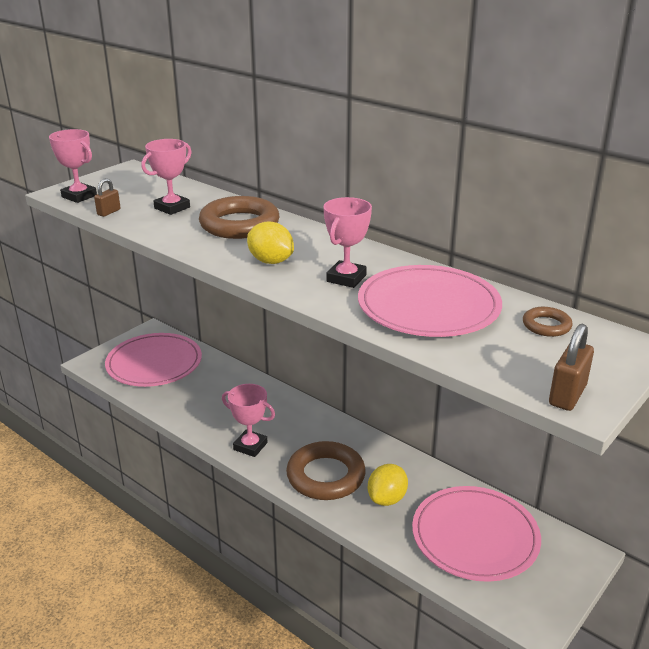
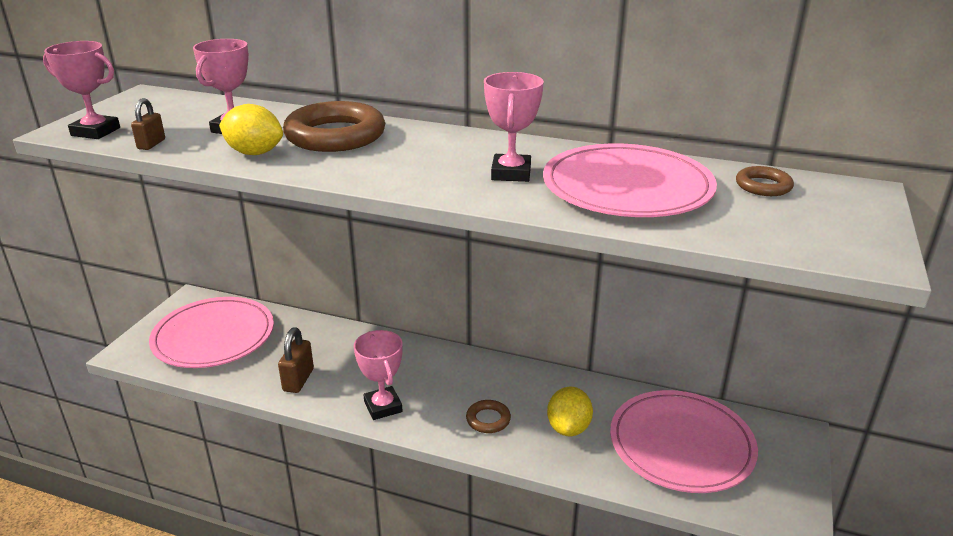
camera: 20 degrees left, 0 degrees up
pink trophy [222,384,275,457] -> pink trophy turned 60 degrees clockwise [354,330,403,420]
yellow lemon [247,221,294,264] -> yellow lemon moved to [219,104,283,155]
brown ring [286,441,366,500] -> brown ring [466,400,511,433], size x0.48
brown padlock [549,324,594,411] -> brown padlock moved to [278,327,314,393]

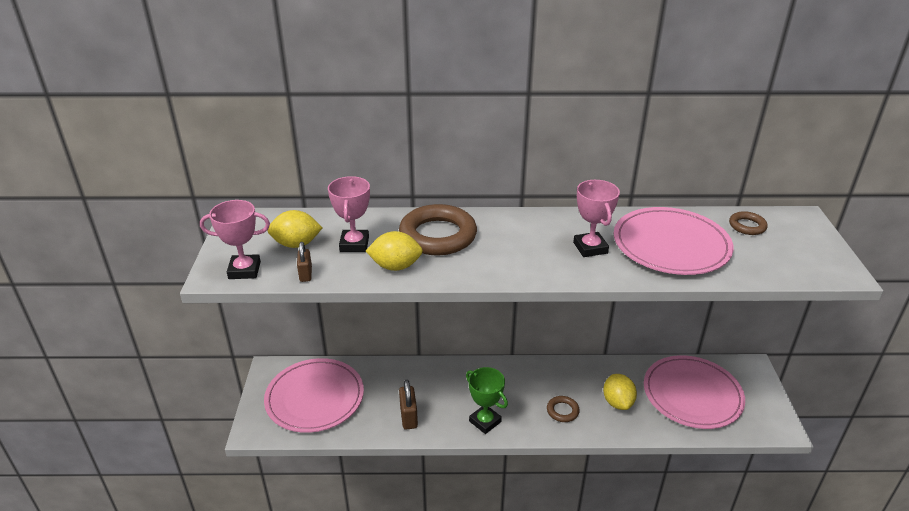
camera: 20 degrees left, 5 degrees up
pink trophy [354,330,403,420] -> green trophy [466,367,508,434]
none -> yellow lemon [267,210,322,248]

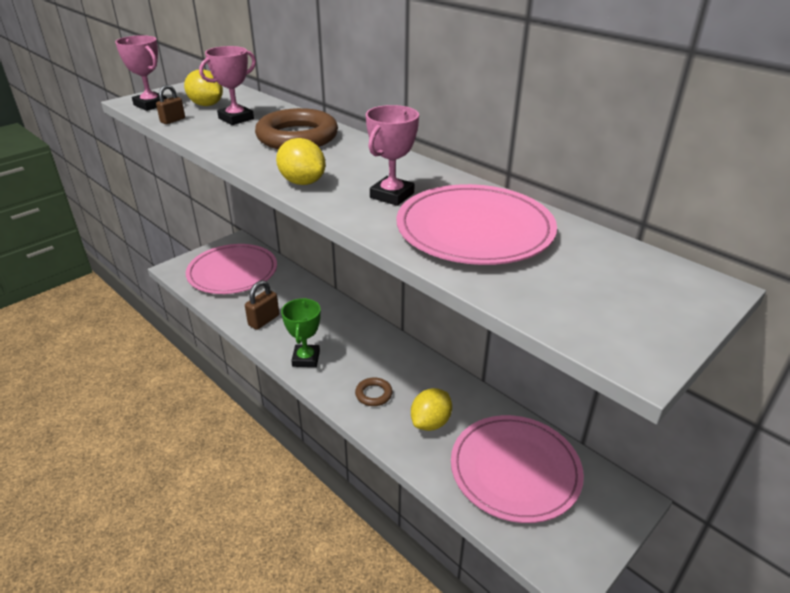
camera: 45 degrees right, 0 degrees up
yellow lemon [366,231,423,271] -> yellow lemon moved to [276,138,326,185]
brown ring [729,211,768,235] -> none

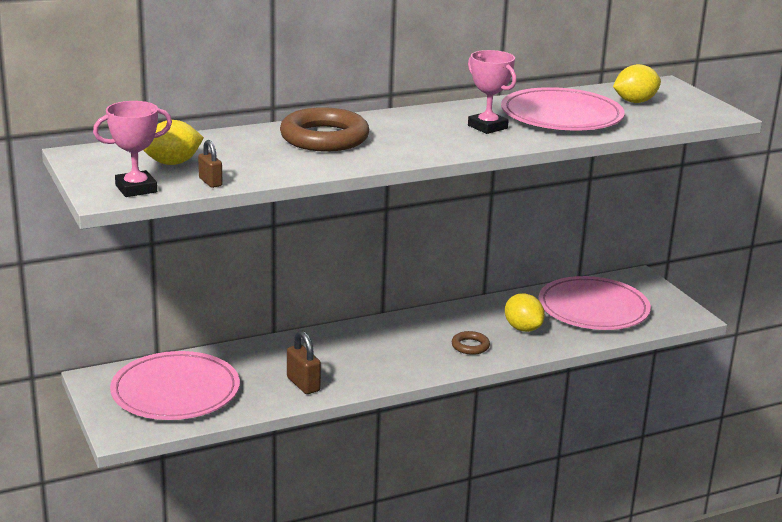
camera: 70 degrees left, 10 degrees down
pink trophy [199,46,256,125] -> none
yellow lemon [276,138,326,185] -> yellow lemon moved to [613,64,661,103]
green trophy [281,298,321,367] -> none

